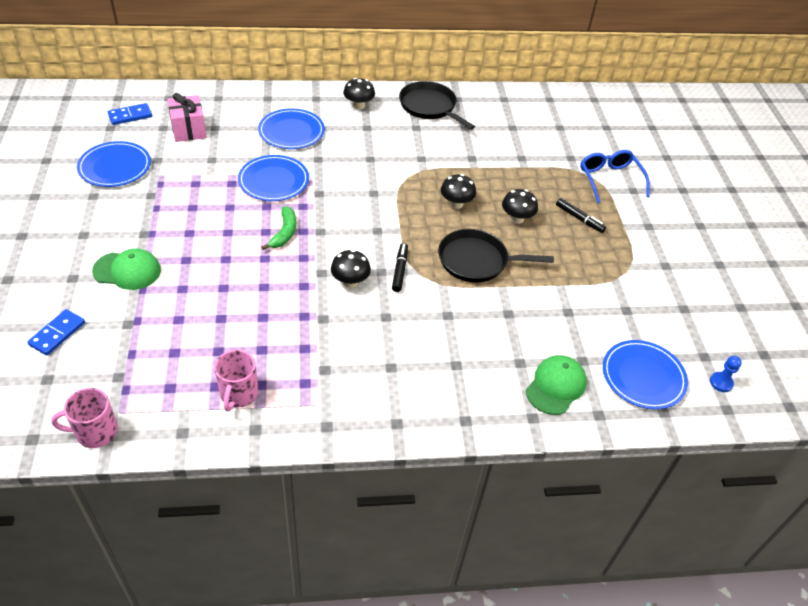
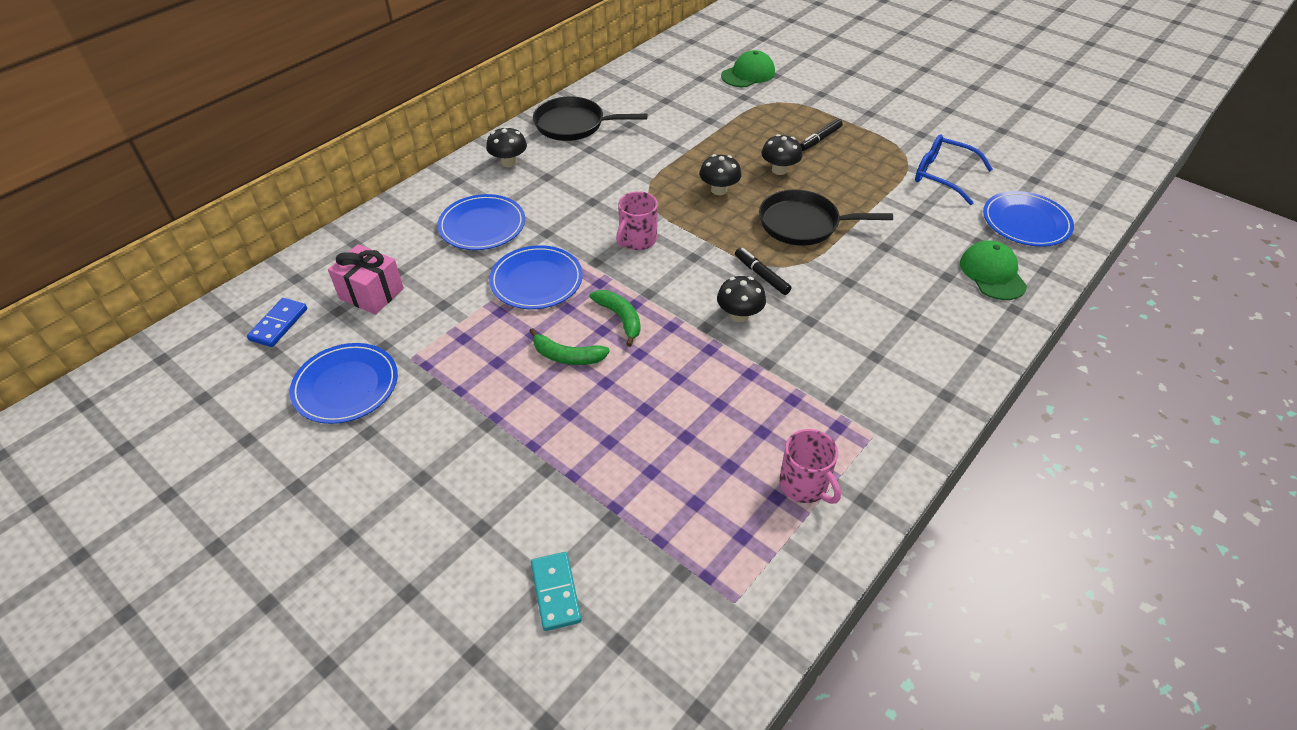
camera: 40 degrees left, 0 degrees up
blue domino [27,309,85,356] -> turquoise domino [531,552,582,631]
pink mug [51,388,118,448] -> pink mug moved to [616,191,658,250]
green cap [92,248,161,290] -> green cap moved to [721,50,775,87]
black pan [438,229,554,283] -> black pan turned 45 degrees clockwise [759,190,893,245]
black marker [556,198,606,233] -> black marker turned 135 degrees clockwise [800,119,843,151]
blue glasses [580,150,650,203] -> blue glasses moved to [915,135,993,205]
blue pawn [710,356,742,392] -> none
none -> green banana [529,328,610,365]

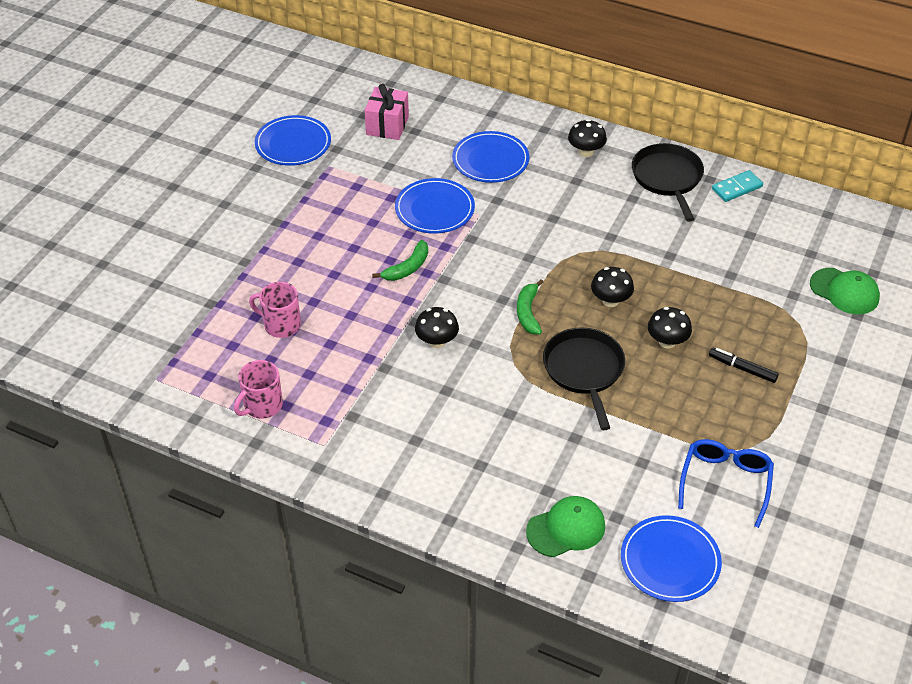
camera: 75 degrees right, 0 degrees up
blue domino [247,298,307,347] -> none
green banana [529,328,610,365] -> green banana moved to [517,279,544,334]
turquoise domino [531,552,582,631] -> turquoise domino moved to [712,170,763,202]
pink mug [616,191,658,250] -> pink mug moved to [249,282,301,338]
black marker [735,248,792,295] -> none

